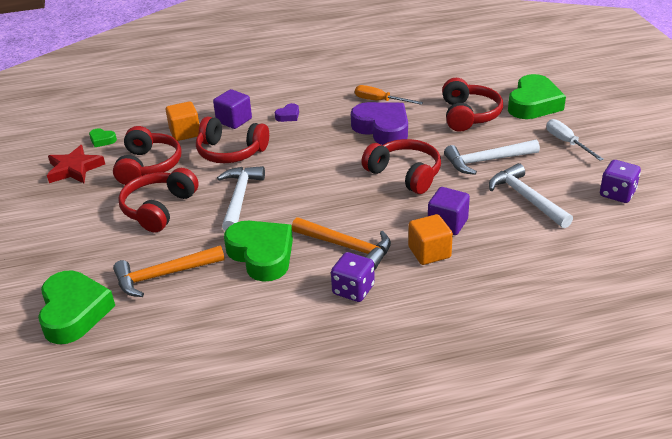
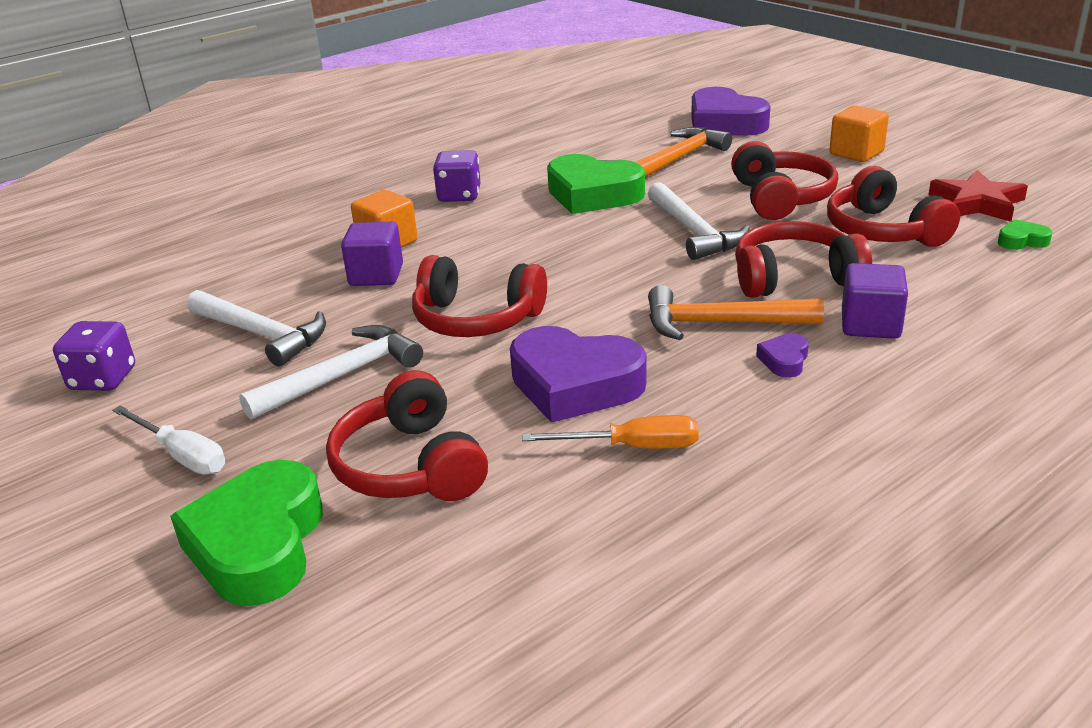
camera: 155 degrees right, 5 degrees down
green heart [38,271,115,344] -> purple heart [691,87,770,136]
orange cube [166,101,200,141] -> orange cube moved to [829,106,889,162]
orange hammer [292,217,391,270] -> orange hammer moved to [648,285,824,340]

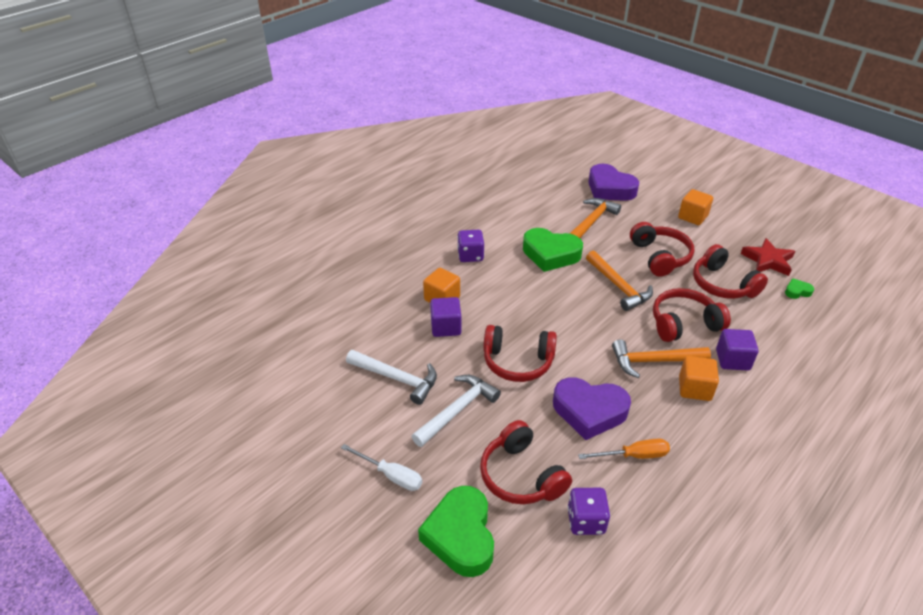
camera: 10 degrees left, 10 degrees up
purple dice [53,321,135,391] -> purple dice moved to [567,488,610,535]
white hammer [648,182,750,260] -> orange hammer [586,251,653,311]
purple heart [756,333,809,378] -> orange cube [679,356,719,401]

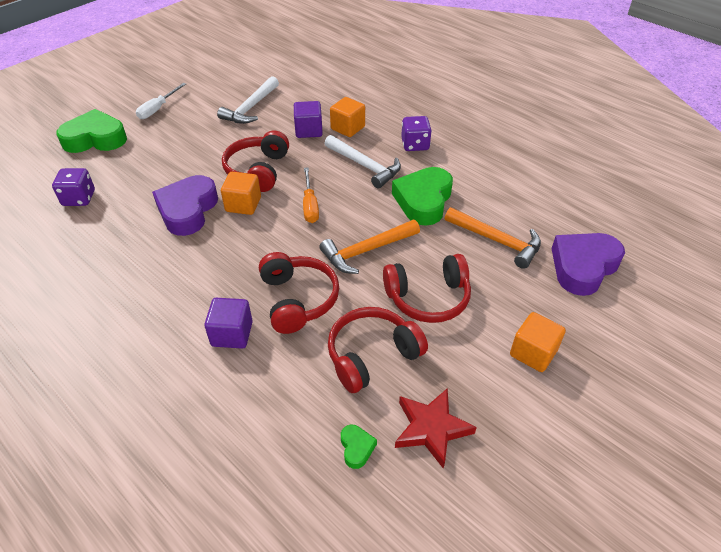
camera: 90 degrees right, 5 degrees up
white hammer [411,375,501,447] -> white hammer moved to [324,135,401,189]
red headphones [480,420,572,504] -> none
orange screwdriver [578,439,670,459] -> orange screwdriver moved to [303,167,319,223]
orange hammer [612,339,711,378] -> none
orange cube [679,356,719,401] -> orange cube moved to [221,172,261,215]

